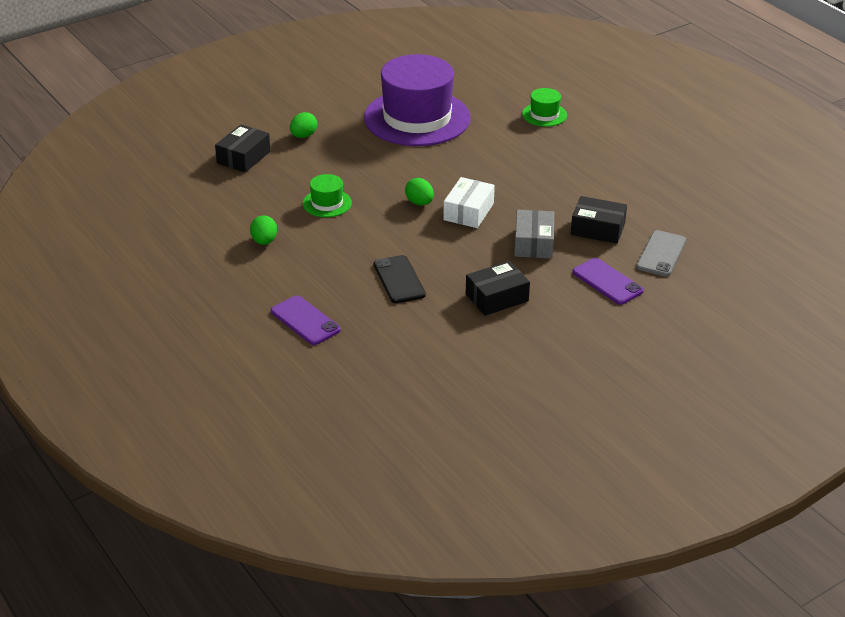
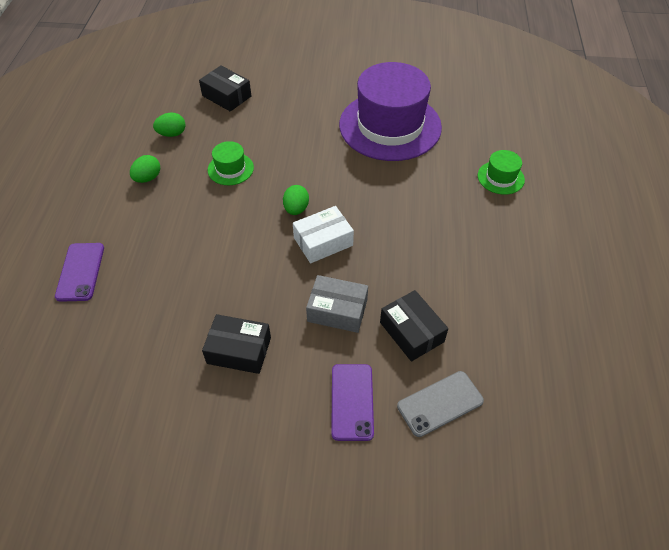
camera: 40 degrees right, 15 degrees up
black box [215,124,270,173] -> black box turned 60 degrees clockwise [199,65,251,112]
green egg [290,112,317,138] -> green egg moved to [153,112,185,137]
black phone [373,255,426,303] -> none
grey box [514,210,554,259] -> grey box turned 60 degrees clockwise [306,275,368,333]

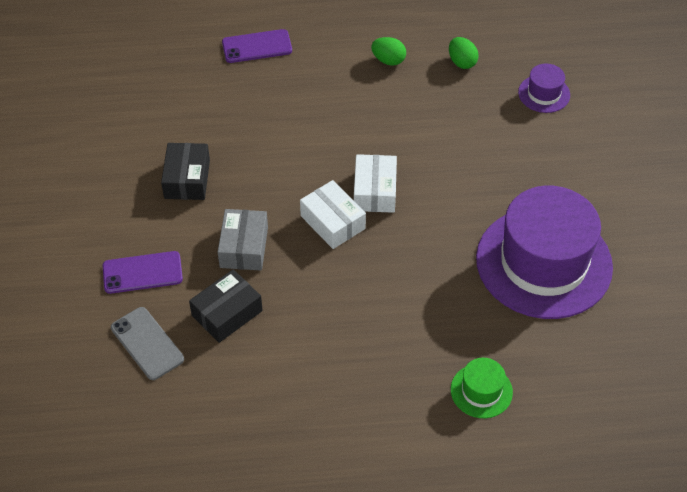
camera: 80 degrees right, 0 degrees up
black box [199,65,251,112] -> purple hat [518,63,570,113]
green hat [208,141,254,185] -> none
green egg [283,185,309,215] -> white box [354,154,397,213]

